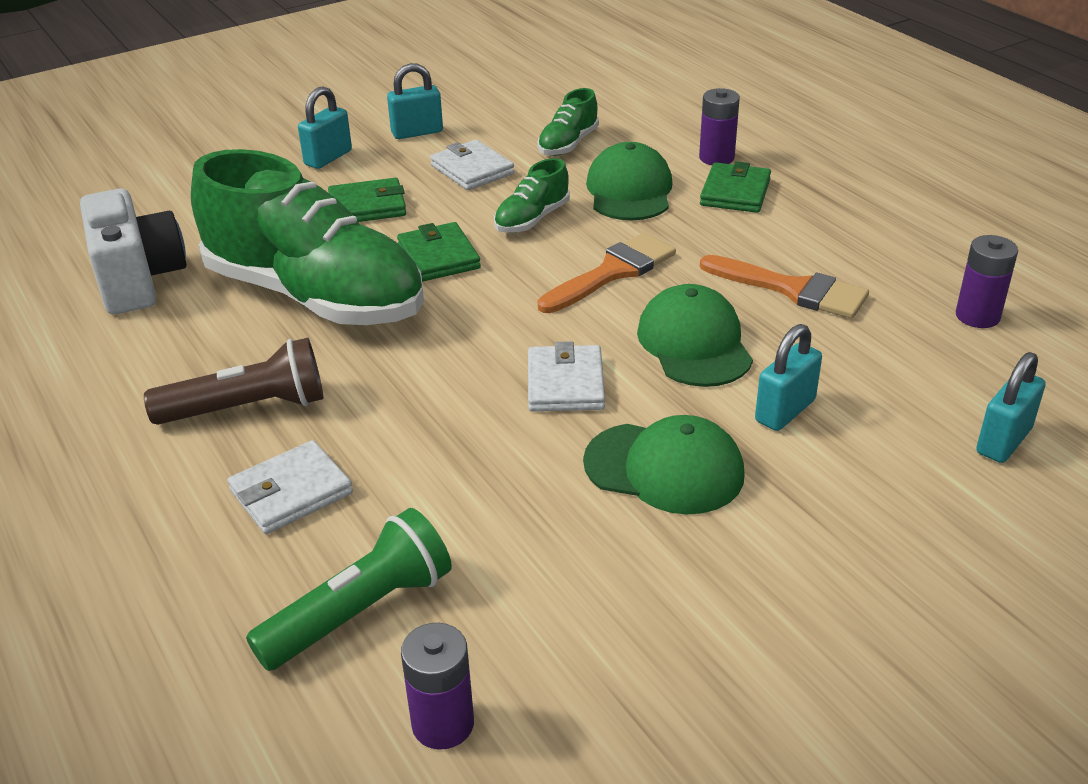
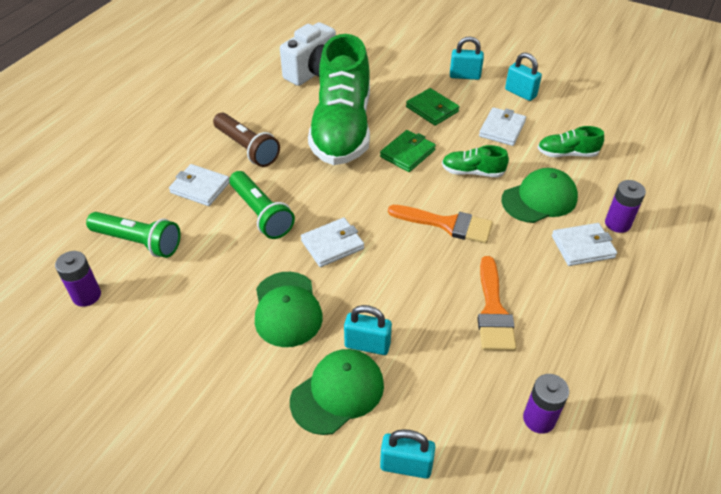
camera: 60 degrees right, 10 degrees up
green cap [637,284,753,387] -> green cap moved to [290,349,384,435]
green wallet [700,161,771,213] -> white wallet [552,223,617,266]
none -> green flashlight [229,171,295,239]

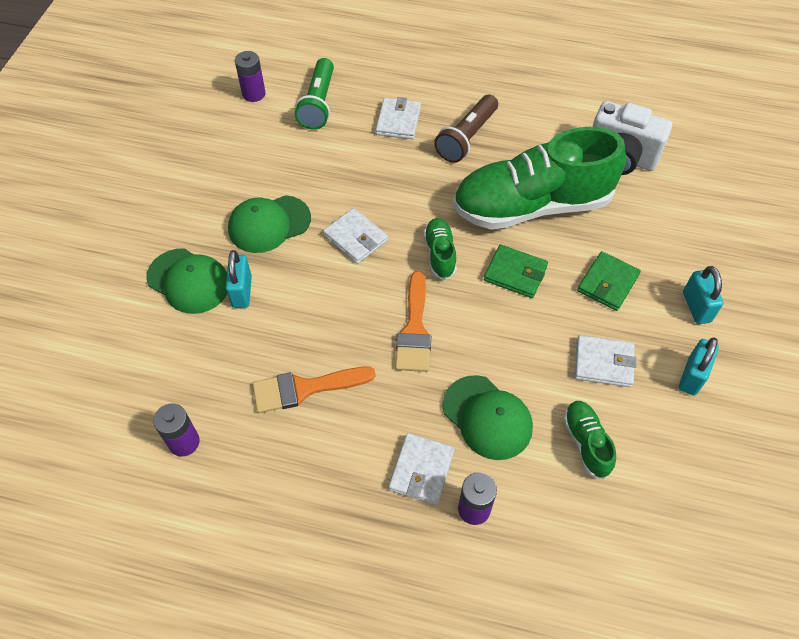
camera: 75 degrees right, 10 degrees up
green flashlight [229,171,295,239] -> none
turquoise padlock [380,429,435,479] -> none
green shoe [442,145,509,177] -> green shoe moved to [423,218,457,280]
white wallet [552,223,617,266] -> white wallet turned 45 degrees clockwise [389,433,455,505]

